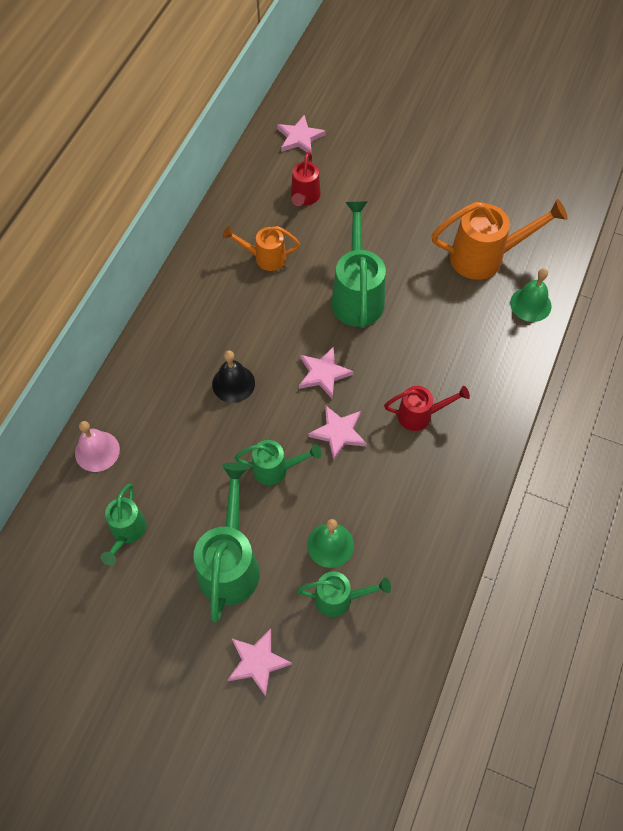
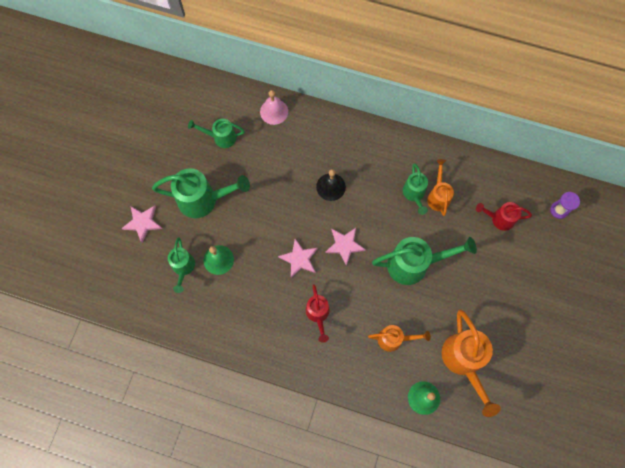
camera: 85 degrees right, 10 degrees up
green watering can [234,440,321,485] -> green watering can moved to [403,164,428,215]
pink star [277,115,326,154] -> purple hourglass [550,192,580,219]
none -> orange watering can [368,325,431,352]

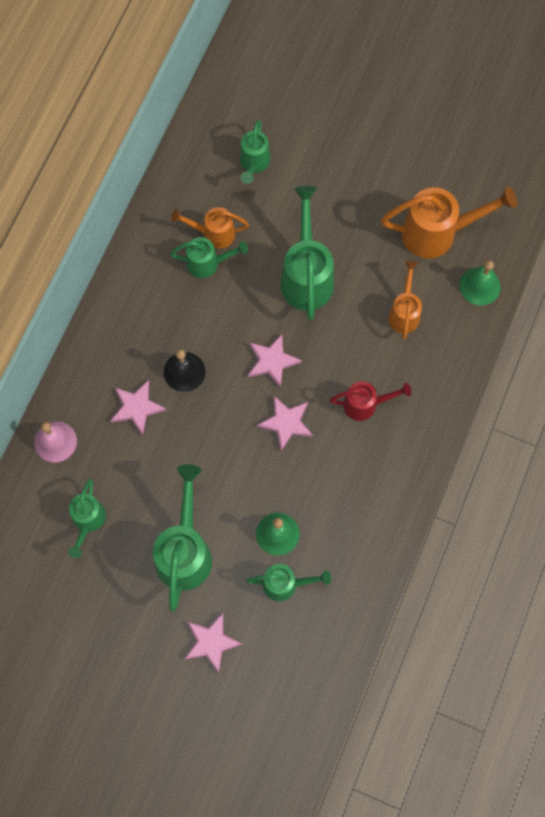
camera: 85 degrees left, 0 degrees up
red watering can [476,202,532,231] -> green watering can [240,120,270,184]
purple hourglass [550,192,580,219] -> none
none -> pink star [111,380,166,435]

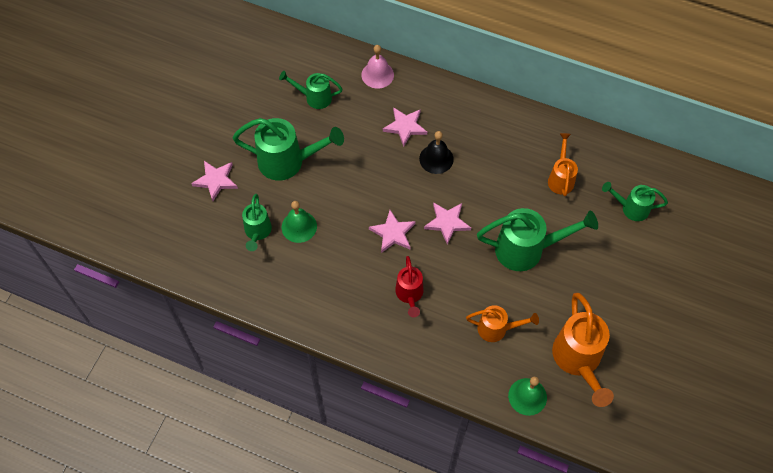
camera: 90 degrees right, 10 degrees down
green watering can [170,237,248,278] -> none

